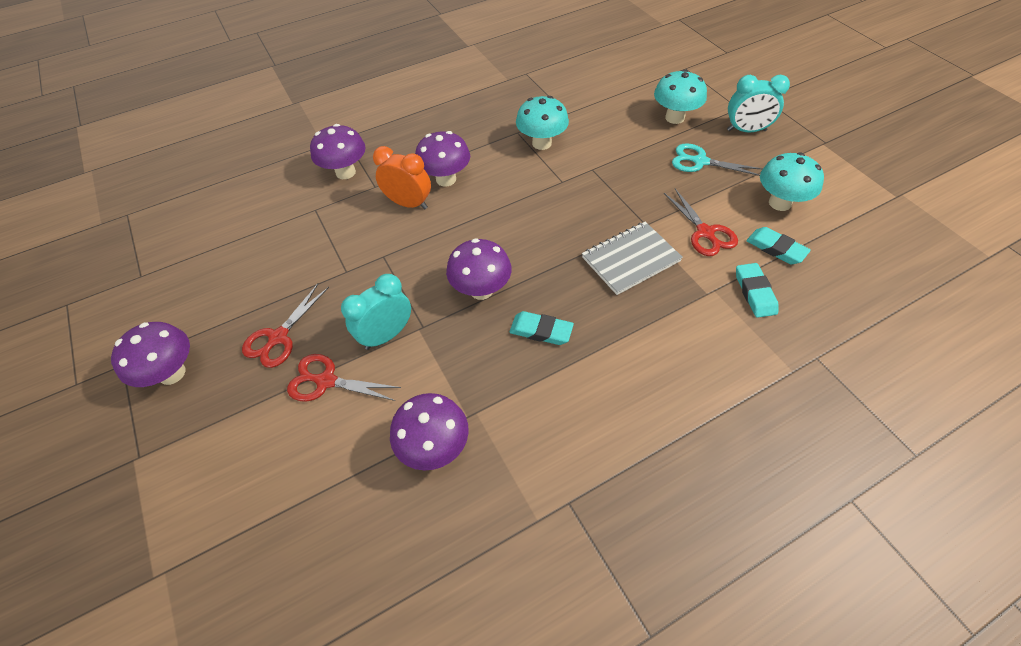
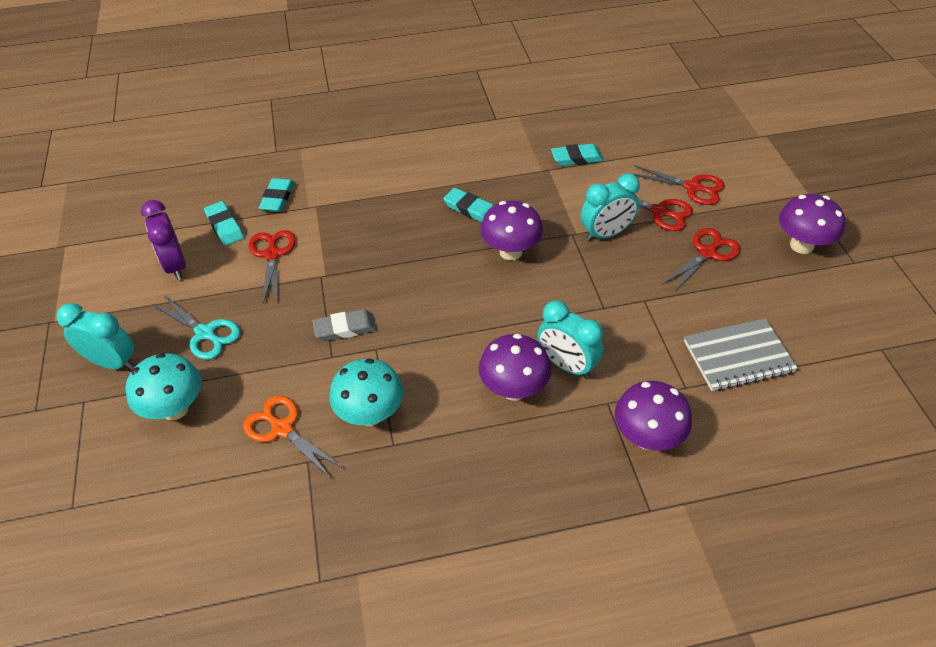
camera: 165 degrees left, 5 degrees down
orange clock [373,146,431,209] -> turquoise clock [537,300,603,378]
purple mushroom [390,393,469,471] -> turquoise eraser [551,144,603,166]
grey notebook [582,222,683,295] -> grey notebook moved to [684,319,798,391]
turquoise mushroom [760,152,824,211] -> purple clock [141,200,186,280]
none -> orange scissors [243,396,343,478]
none -> grey eraser [313,309,377,341]
none -> red scissors [630,165,725,205]

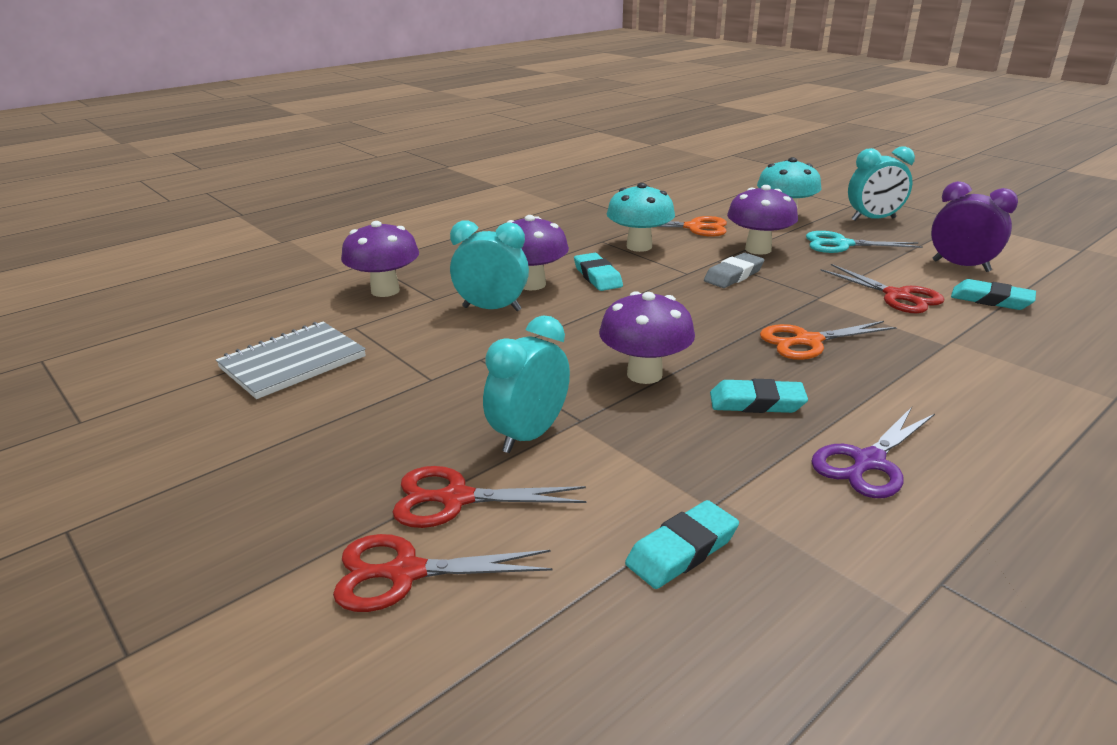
camera: 150 degrees right, 20 degrees down
turquoise eraser [259,178,294,212] -> turquoise eraser moved to [574,253,623,291]
red scissors [663,228,740,292] -> none
purple mushroom [779,194,845,254] -> purple mushroom moved to [727,185,798,255]
none -> orange scissors [760,321,897,360]
none -> purple scissors [811,407,935,498]

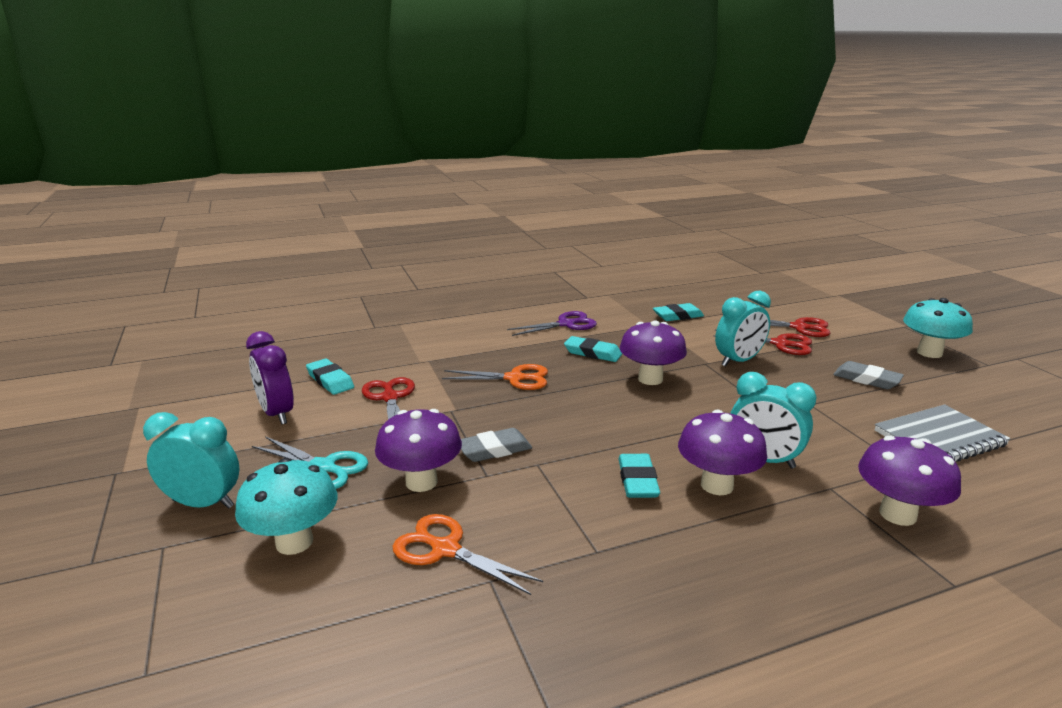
camera: 160 degrees left, 5 degrees down
turquoise mushroom [607,183,675,252] -> turquoise mushroom moved to [903,298,973,358]
none -> grey eraser [833,361,904,389]

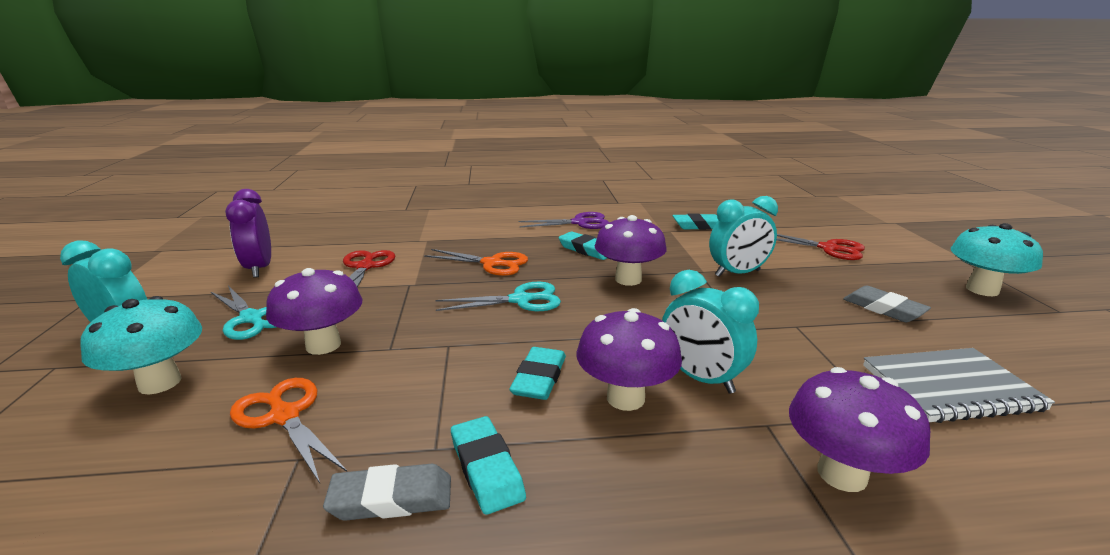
camera: 15 degrees right, 0 degrees up
turquoise eraser [306,359,354,395] -> turquoise eraser moved to [451,416,526,515]
grey eraser [461,428,532,462] -> grey eraser moved to [323,464,451,521]
red scissors [713,330,812,355] -> none
none -> turquoise scissors [436,282,561,311]

